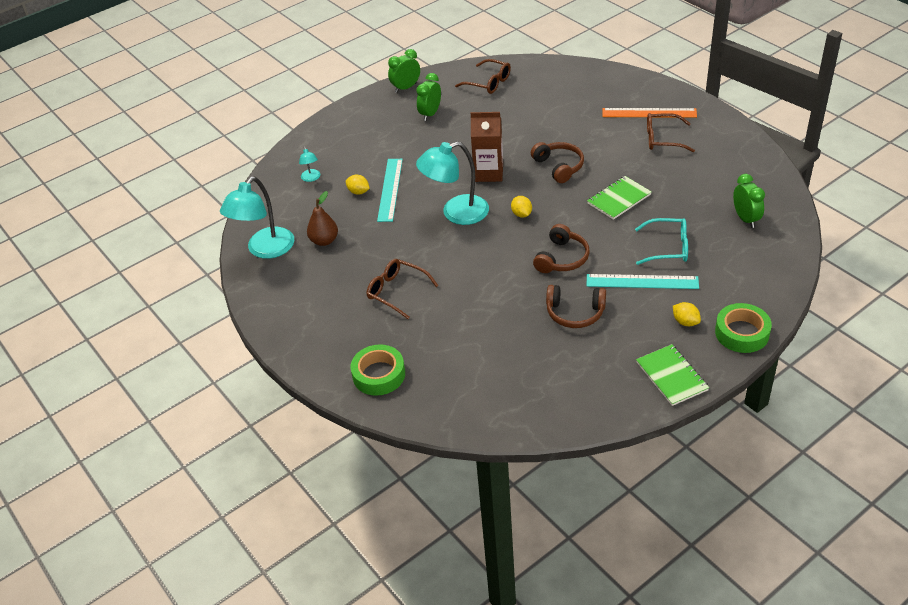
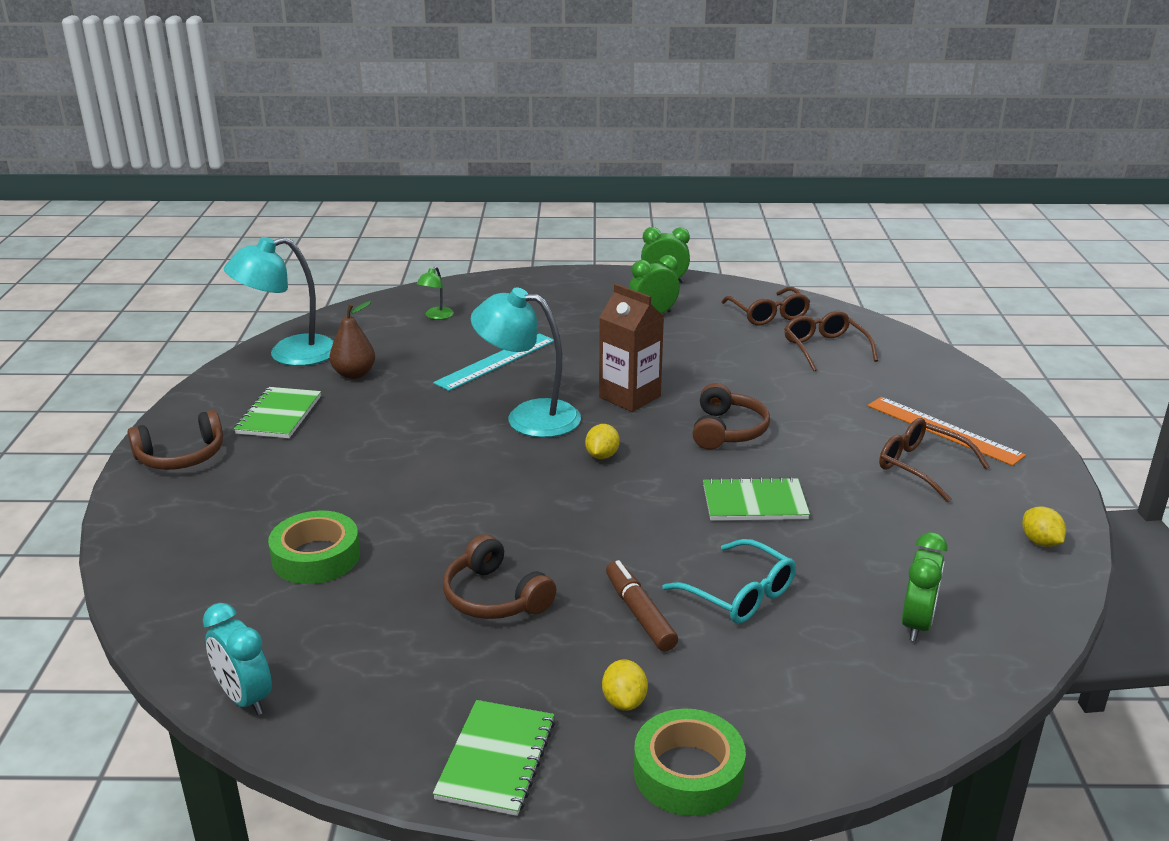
camera: 35 degrees right, 15 degrees down
turquoise lamp [299,147,320,182] -> green lamp [416,266,454,320]
yellow lemon [346,175,370,195] -> yellow lemon moved to [1022,506,1066,547]
green tape [351,344,405,396] -> green tape moved to [268,511,360,584]
brown glasses [367,259,439,319] -> brown glasses moved to [784,311,878,371]
brown headphones [533,224,590,273] -> brown headphones moved to [128,410,223,470]
turquoise ruler [587,274,699,289] -> brown marker [606,560,678,651]
none -> turquoise clock [203,603,272,715]
none -> green notebook [234,387,321,438]

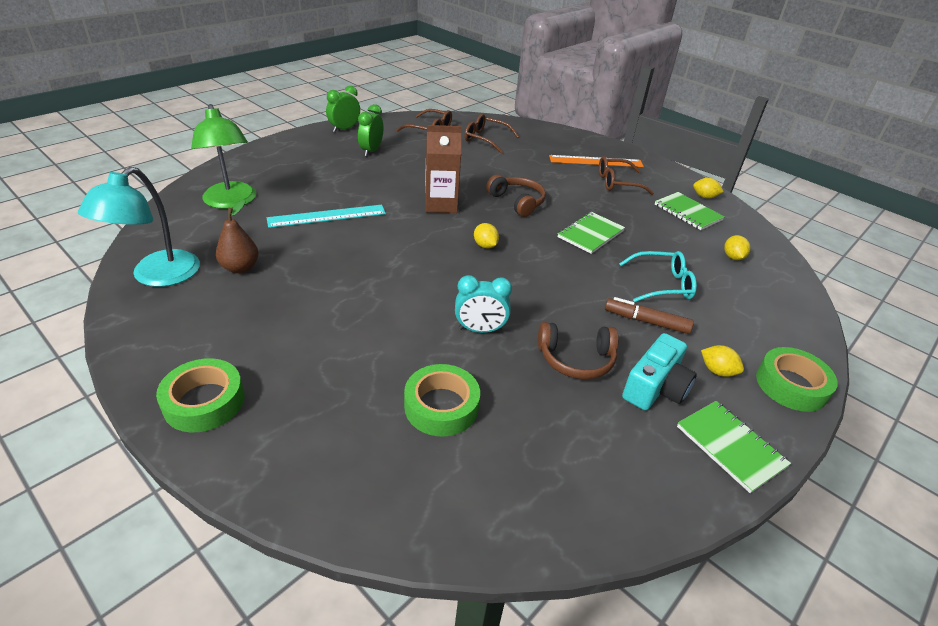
camera: 50 degrees left, 10 degrees up
brown headphones [128,410,223,470] -> green tape [156,358,245,432]
turquoise clock [203,603,272,715] -> turquoise clock moved to [455,275,512,333]
green notebook [234,387,321,438] -> green notebook moved to [655,192,725,230]
green lamp [416,266,454,320] -> green lamp [191,104,256,209], size x2.20
turquoise ruler [433,333,554,391] -> turquoise ruler turned 75 degrees clockwise [267,205,386,228]
turquoise lamp [471,288,581,438] -> none
green clock [902,532,948,642] -> yellow lemon [724,235,751,260]
none -> turquoise camera [622,333,697,410]

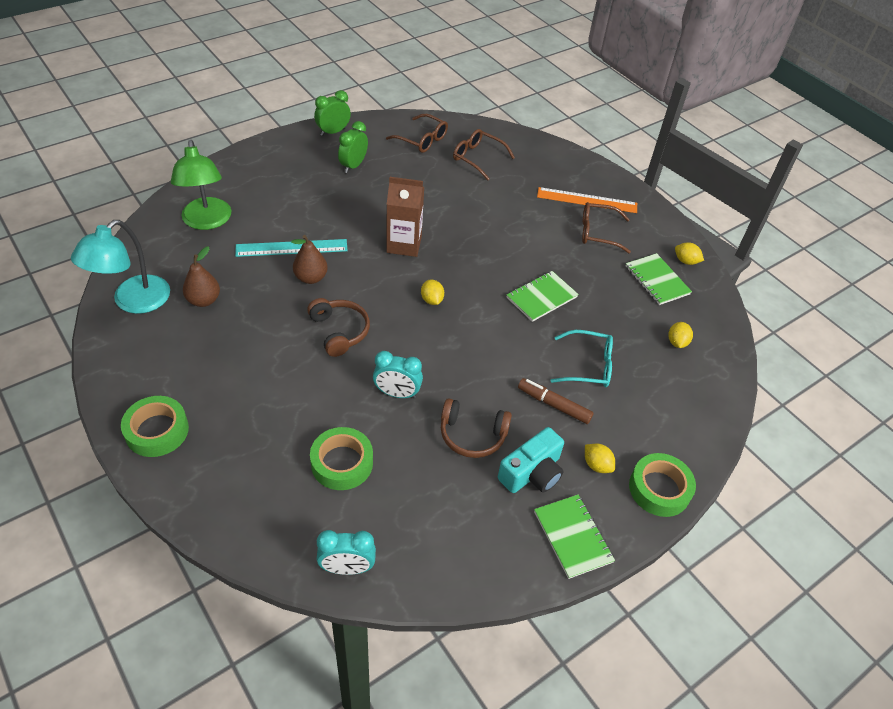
camera: 10 degrees right, 10 degrees up
brown headphones [486,175,546,217] -> brown headphones moved to [307,298,370,357]
none -> brown pear [291,235,328,284]
none -> turquoise clock [317,530,376,575]

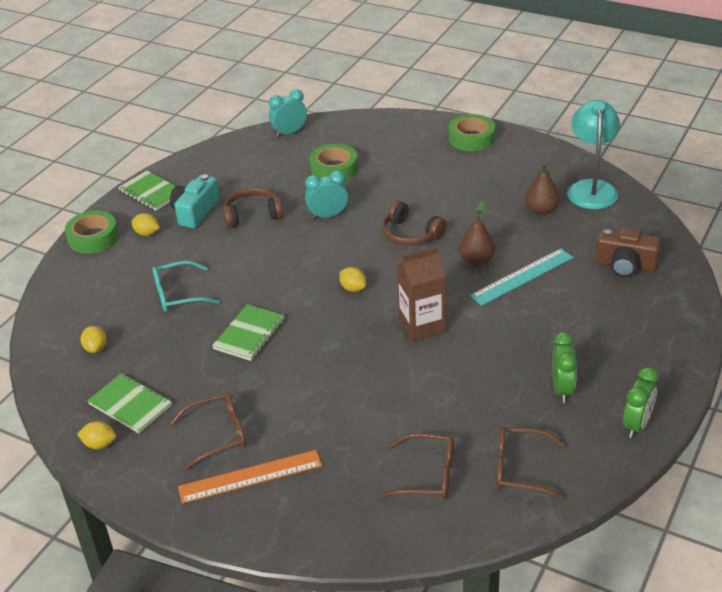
camera: 160 degrees right, 10 degrees down
green lamp [171,140,232,230] -> brown camera [596,228,661,278]
brown marker [518,378,594,424] -> none

